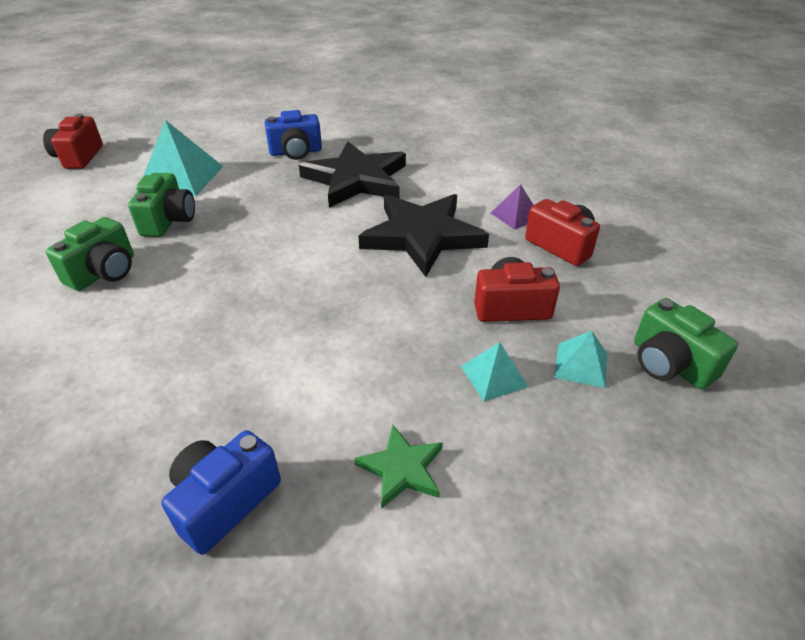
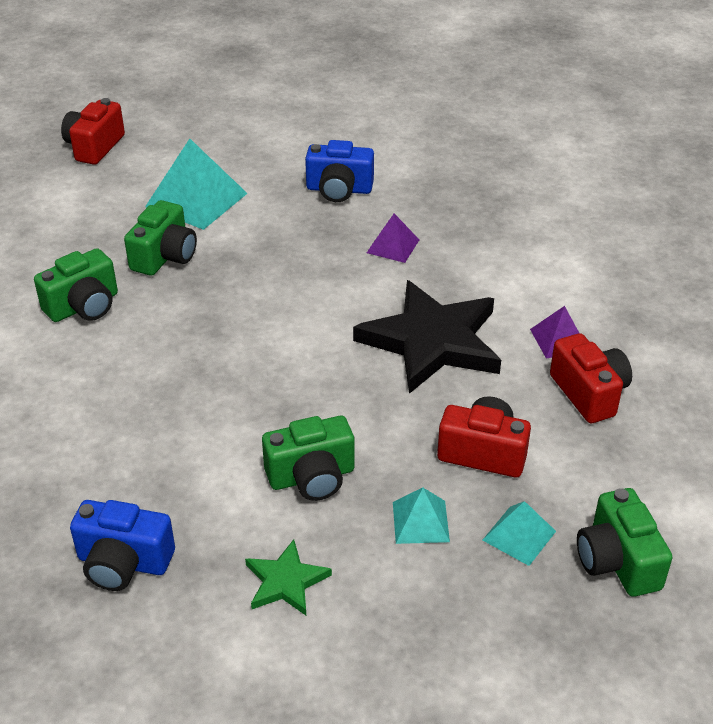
camera: 20 degrees right, 0 degrees up
blue camera [162,430,281,555] -> blue camera turned 135 degrees counterclockwise [70,500,175,591]
black star [299,141,406,208] -> purple pyramid [367,214,419,263]
none -> green camera [262,416,355,501]

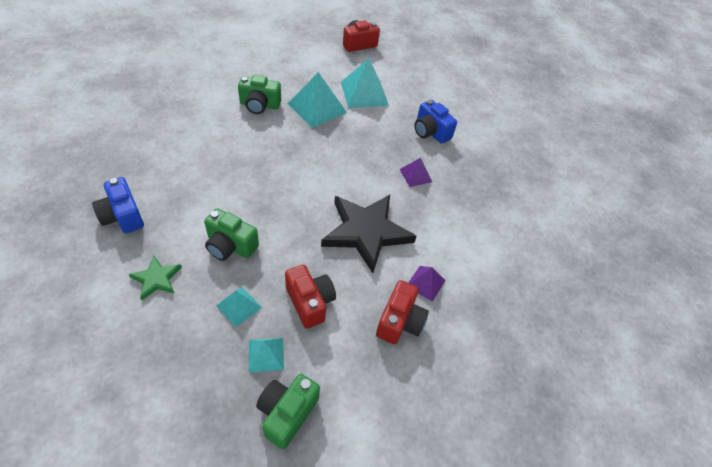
camera: 40 degrees right, 10 degrees up
green camera [124,200,197,276] -> turquoise pyramid [288,72,347,128]

